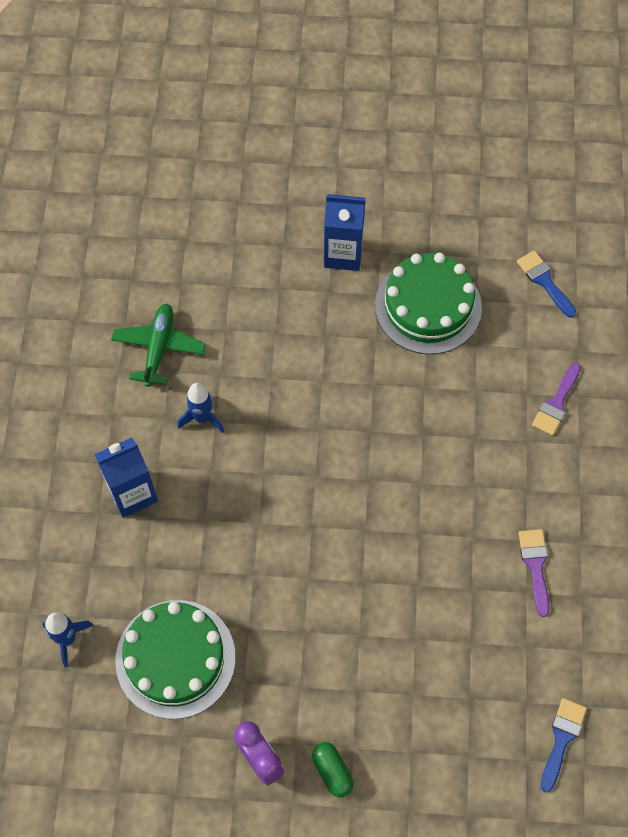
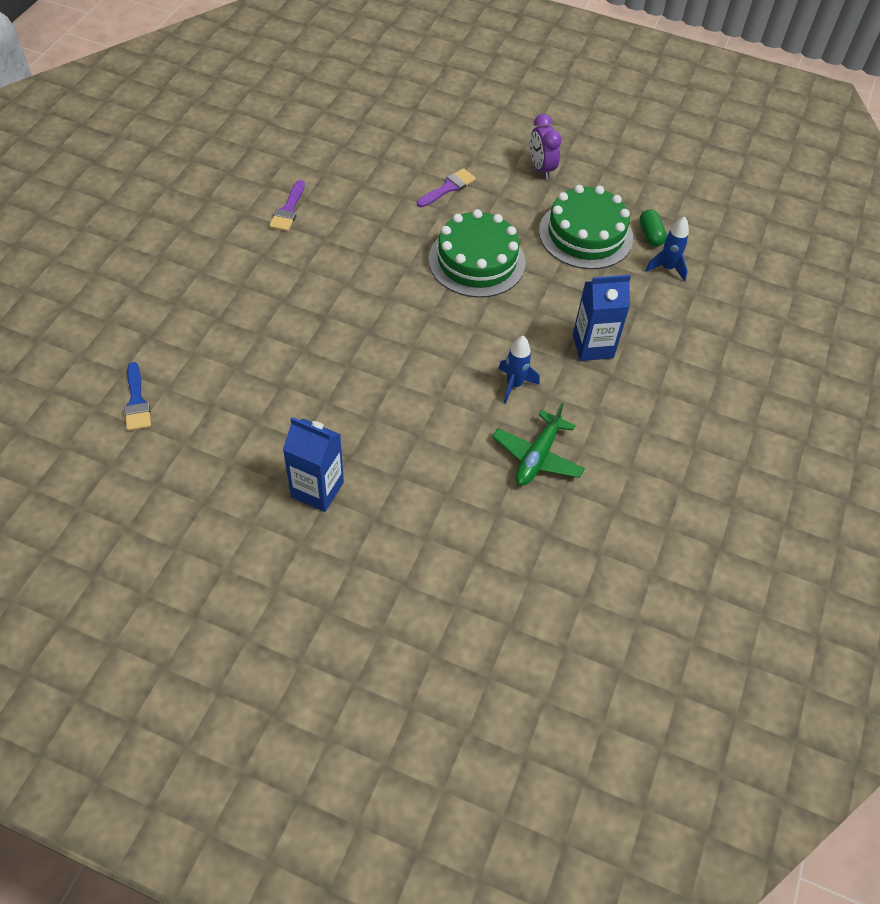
camera: 165 degrees left, 10 degrees down
green capsule [312,742,354,797] -> green capsule moved to [639,209,667,246]
green cake [375,253,482,354] -> green cake moved to [428,209,526,298]
purple brush [532,363,581,436] -> purple brush moved to [417,168,476,207]
blue brush [541,698,587,793] -> none

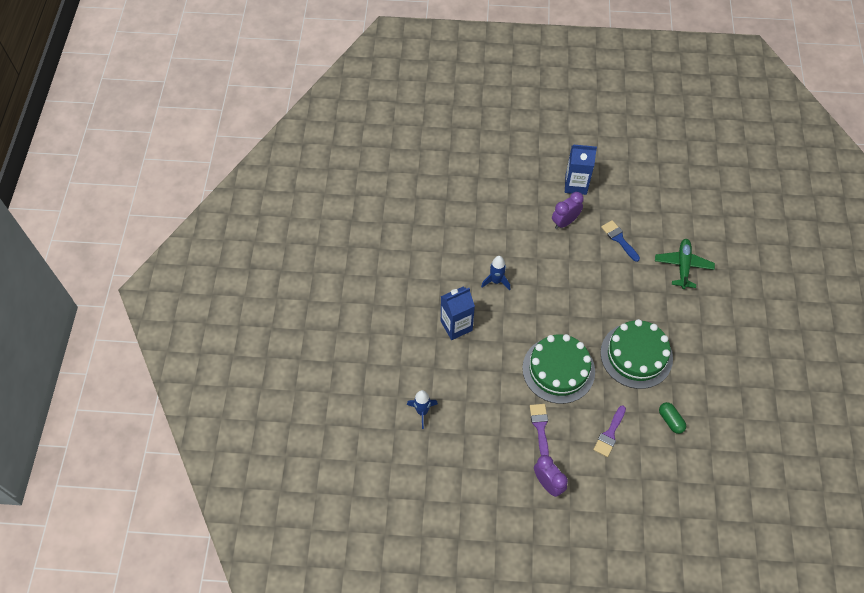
camera: 165 degrees right, 5 degrees up
blue brush [124,362,151,431] -> blue brush moved to [601,220,640,262]
purple brush [269,180,305,231] -> purple brush moved to [530,404,549,456]
green plane [492,403,585,486] -> green plane moved to [655,239,715,289]
green cake [539,185,633,269] -> green cake moved to [600,319,673,389]
green capsule [639,209,667,246] -> green capsule moved to [659,402,686,434]
none -> purple clock [552,192,584,229]

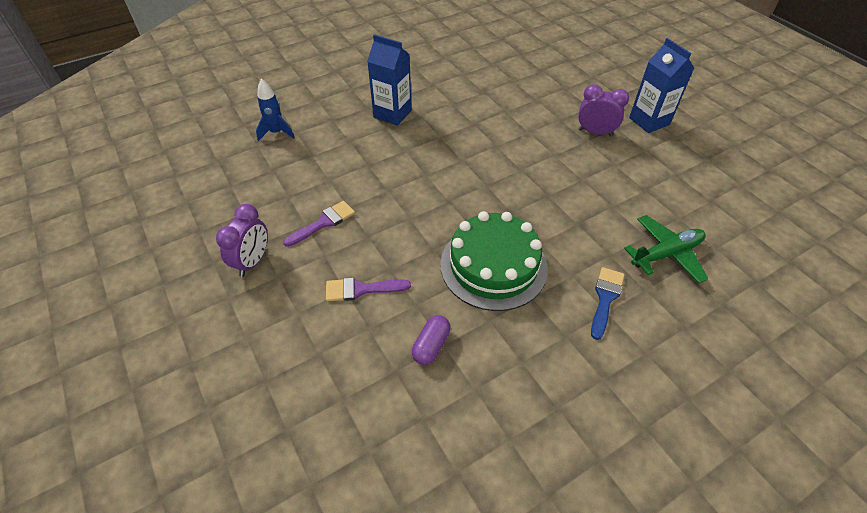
camera: 55 degrees right, 10 degrees down
blue rocket [481,256,510,290] -> none
green cake [522,334,595,404] -> none
blue brush [601,220,640,262] -> blue brush moved to [591,267,624,340]
green capsule [659,402,686,434] -> purple capsule [412,315,451,365]

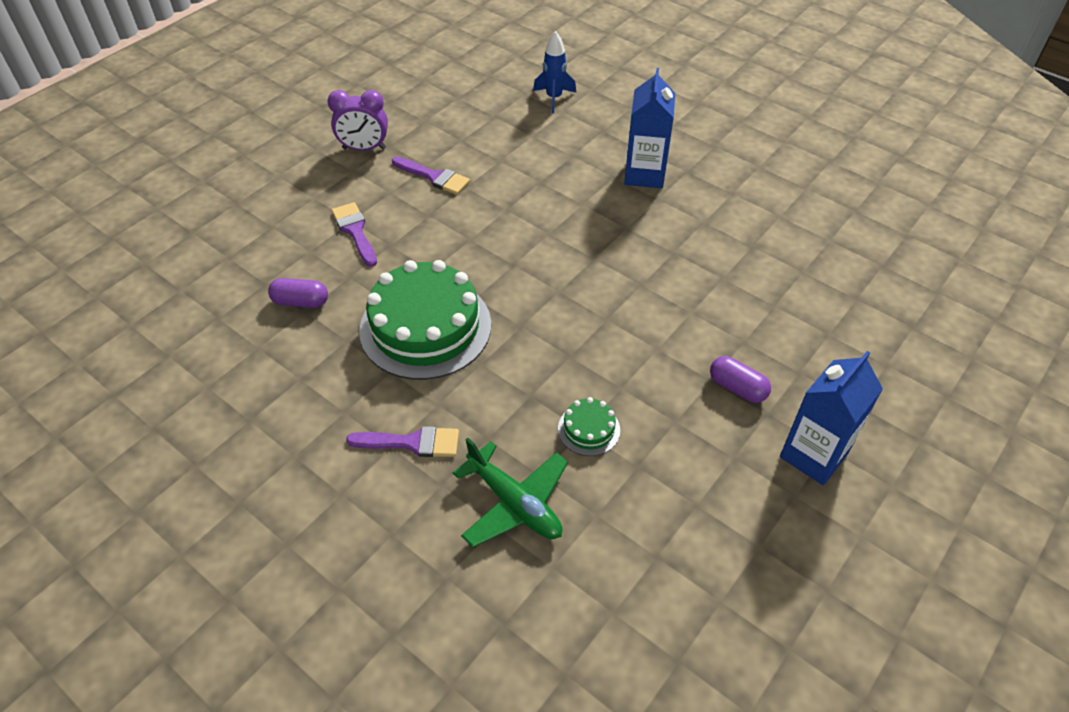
camera: 70 degrees right, 0 degrees up
purple clock [578,84,629,136] -> purple capsule [710,356,771,403]
blue brush [591,267,624,340] -> purple brush [346,426,459,457]
none -> green cake [558,397,620,456]

